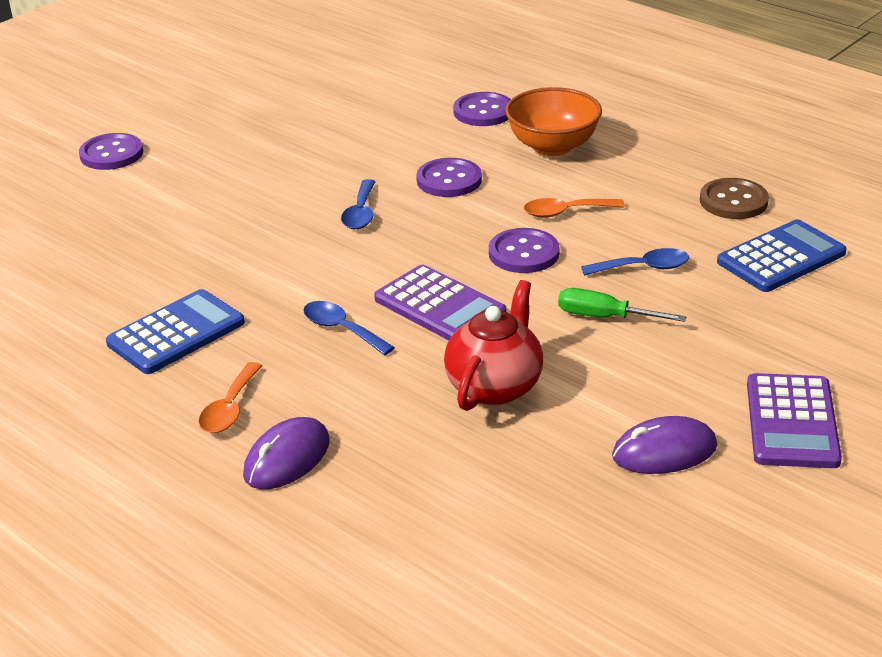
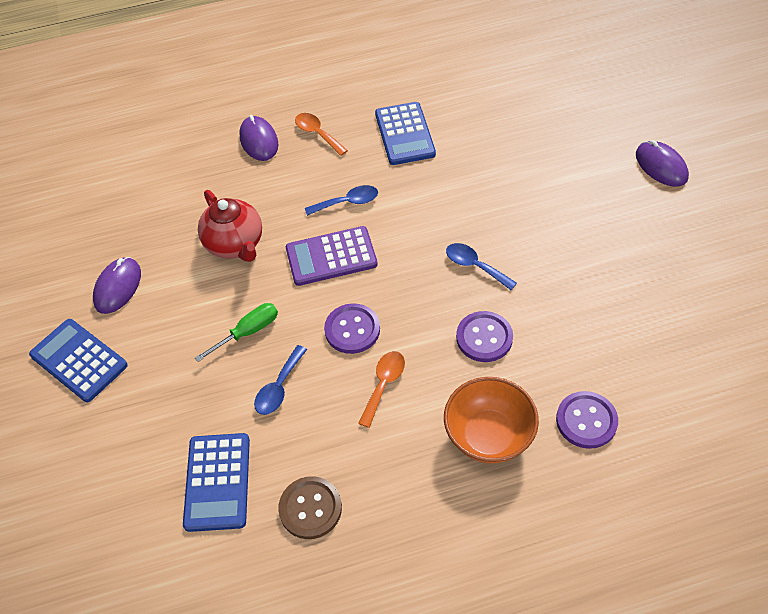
camera: 125 degrees right, 20 degrees up
purple button [79,133,143,170] -> purple mouse [636,140,689,187]
purple calculator [747,373,842,468] -> blue calculator [29,319,128,402]

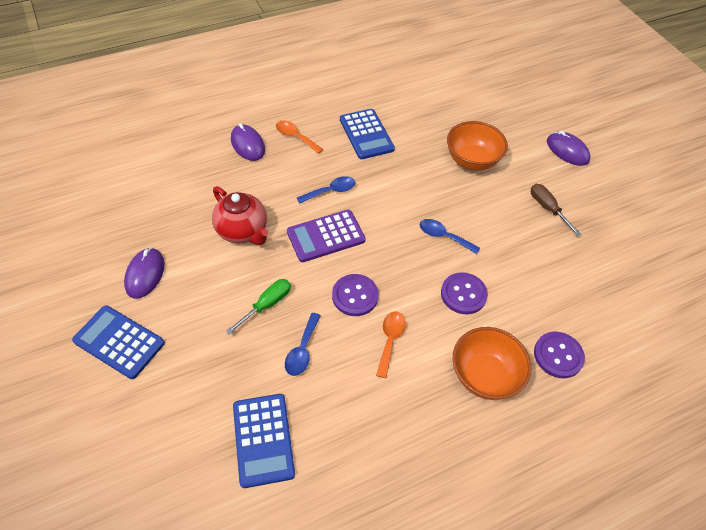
camera: 15 degrees left, 0 degrees up
brown button [278,476,342,539] -> none
none -> orange bowl [447,121,508,171]
none -> brown screwdriver [531,184,581,236]

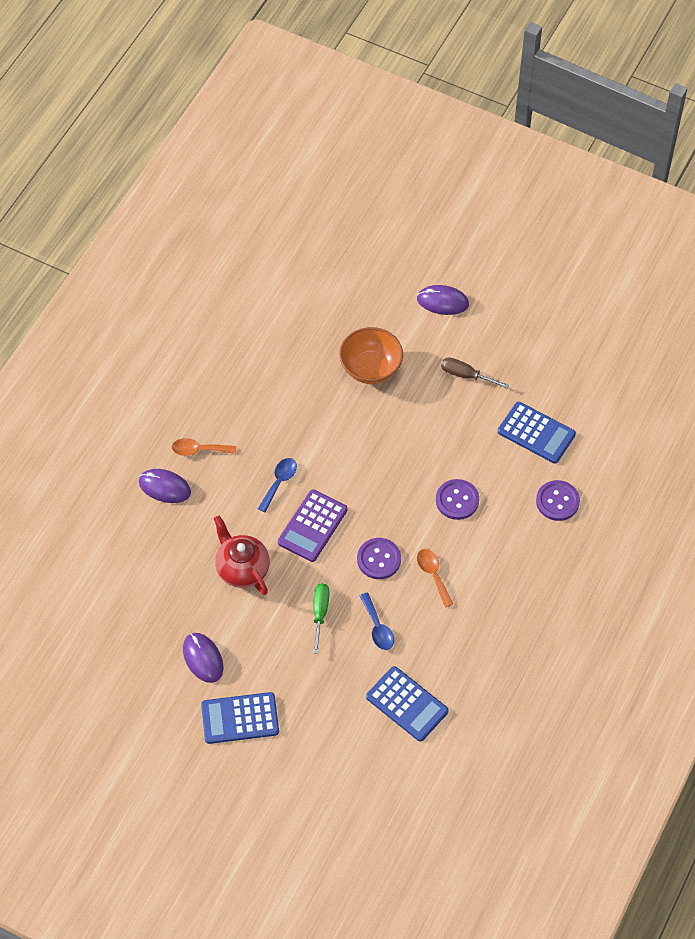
camera: 35 degrees left, 5 degrees up
red teapot [212,186,268,245] -> red teapot turned 135 degrees counterclockwise [214,515,270,595]
blue calculator [340,109,395,159] -> blue calculator moved to [498,402,576,464]
blue spoon [419,219,480,254] -> none
orange bowl [453,327,531,400] -> none

